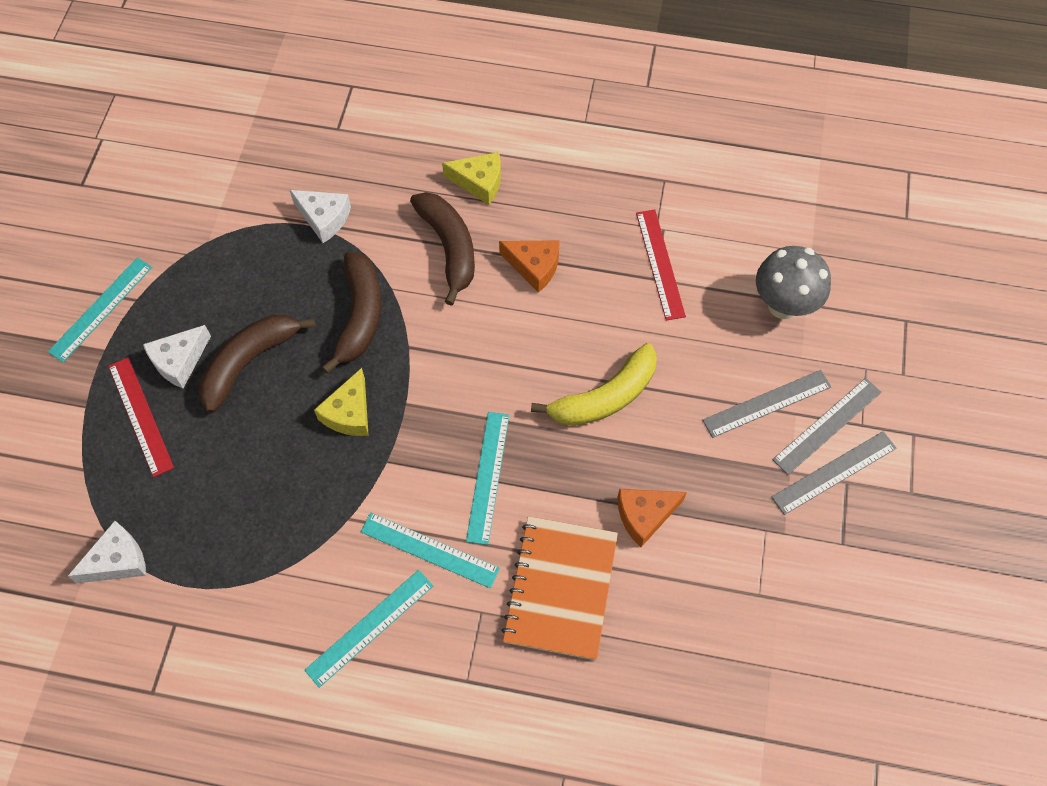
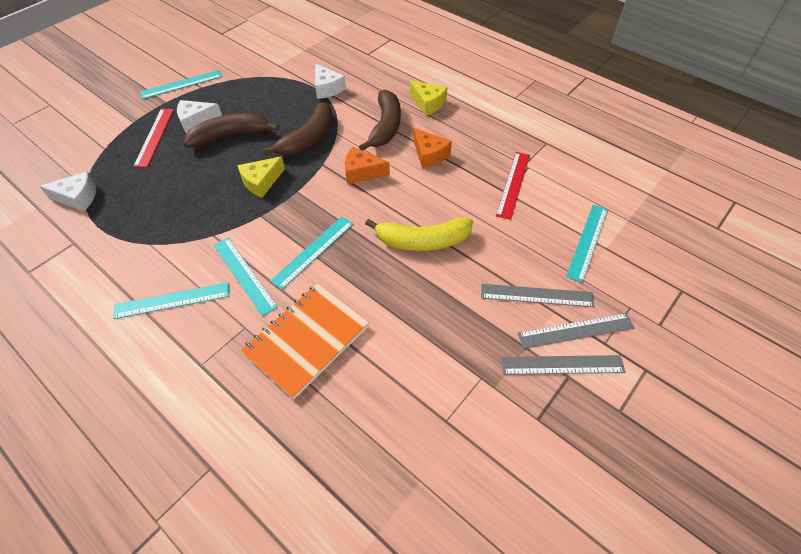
camera: 30 degrees right, 10 degrees down
orange cheese [617,489,687,547] -> orange cheese moved to [345,147,390,184]
grey mushroom [756,246,831,319] -> turquoise ruler [566,205,608,283]

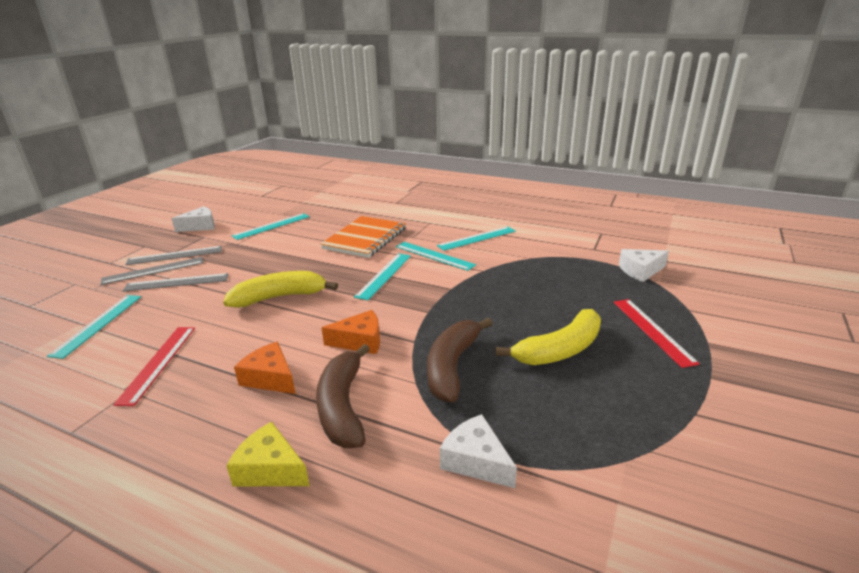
camera: 165 degrees right, 25 degrees down
turquoise ruler [140,70,222,99] -> turquoise ruler moved to [231,213,310,240]
white cheese [177,100,222,133] -> white cheese moved to [172,206,215,232]
brown banana [184,113,279,148] -> yellow banana [496,309,601,365]
yellow cheese [237,156,285,198] -> none

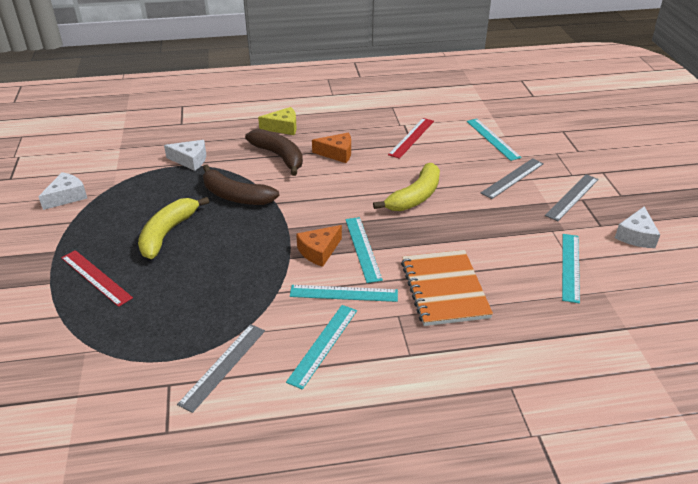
camera: 145 degrees right, 10 degrees up
grey ruler [101,257,204,285] -> grey ruler moved to [177,324,265,413]
red ruler [113,327,195,406] -> red ruler turned 60 degrees clockwise [388,118,434,159]
orange cheese [322,310,380,354] -> orange cheese moved to [296,225,342,267]
brown banana [427,318,493,403] -> brown banana turned 135 degrees clockwise [203,165,279,205]
white cheese [619,249,669,282] -> white cheese moved to [38,172,87,210]

